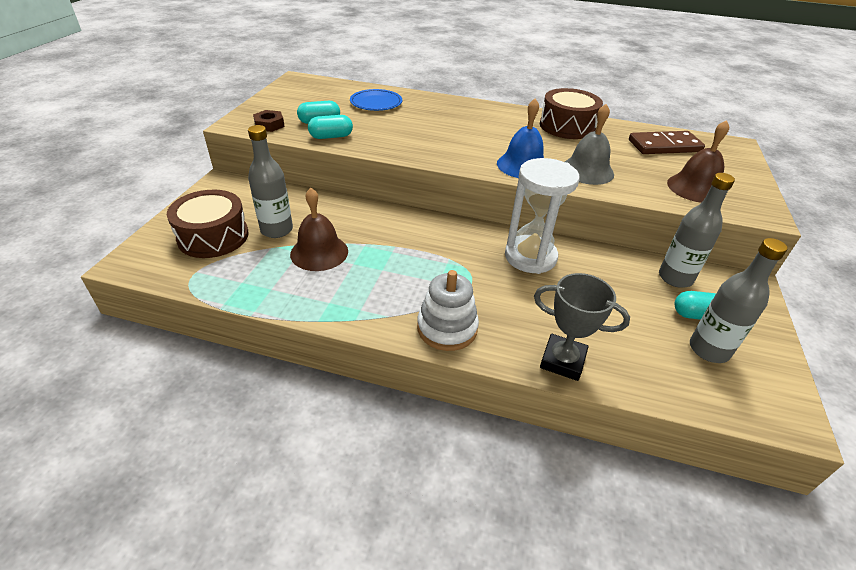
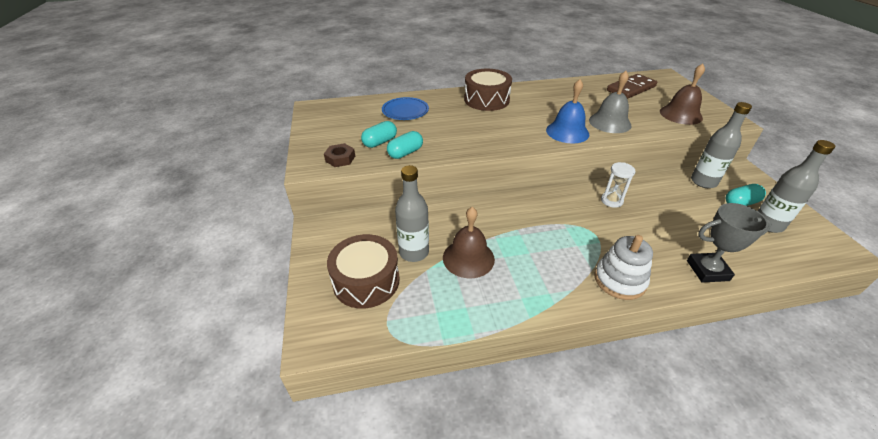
camera: 25 degrees left, 0 degrees up
white hourglass [505,158,579,274] -> white hourglass [601,162,635,208], size x0.52
brown drum [540,88,603,139] -> brown drum moved to [464,69,512,111]

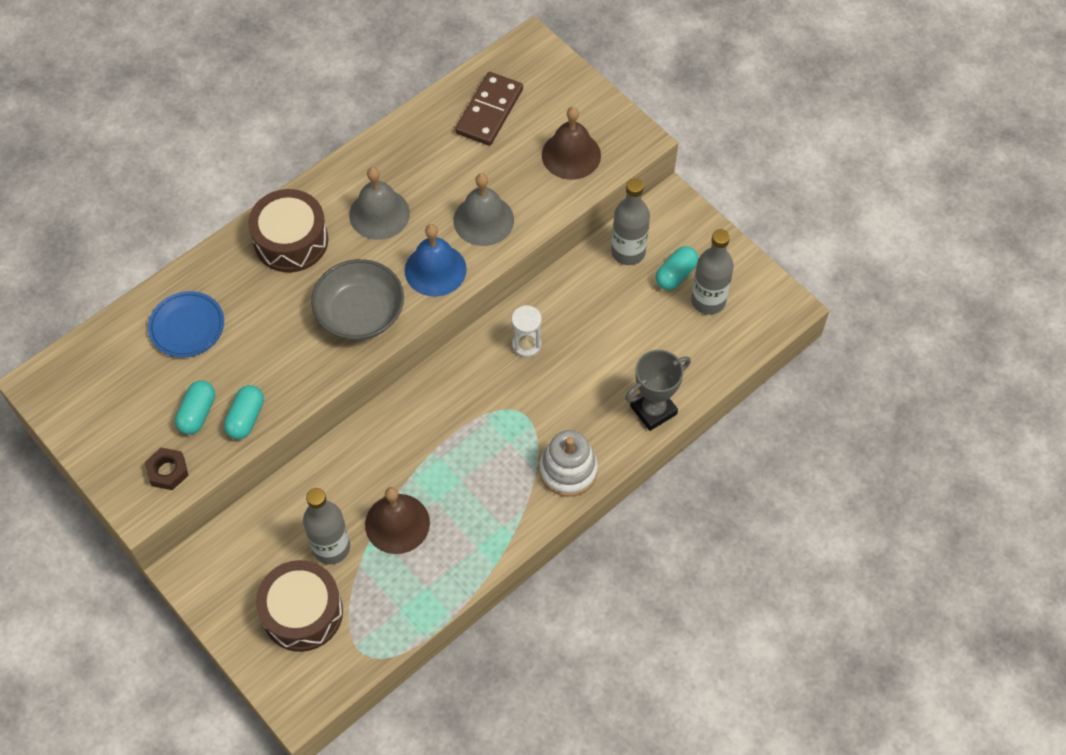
camera: 30 degrees left, 20 degrees up
none -> grey bowl [311,259,404,340]
none -> grey bell [349,167,410,240]

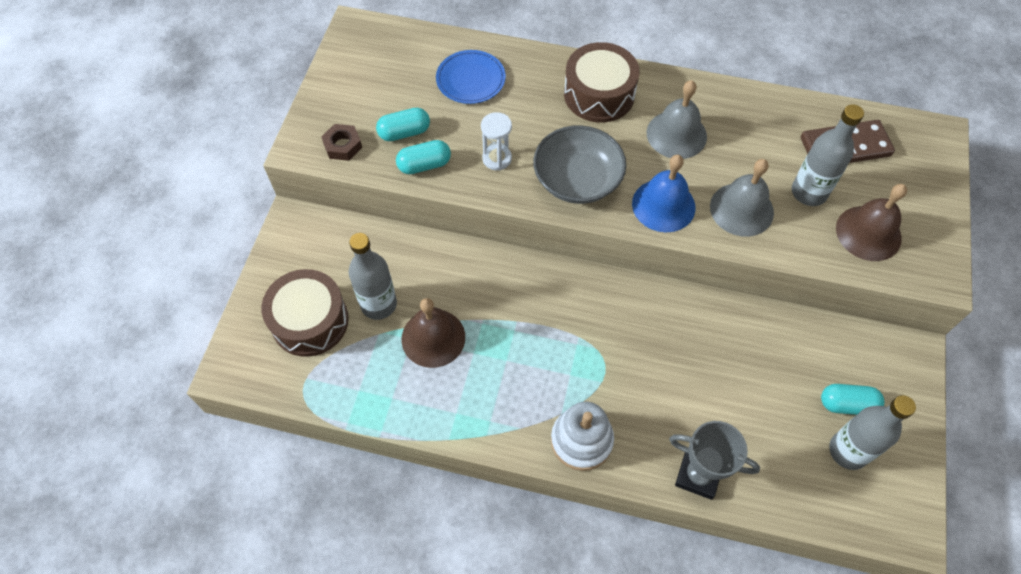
camera: 55 degrees right, 0 degrees up
white hourglass [512,305,542,357] -> white hourglass moved to [481,112,512,171]
grey bottle [611,178,650,265] -> grey bottle moved to [792,104,864,206]

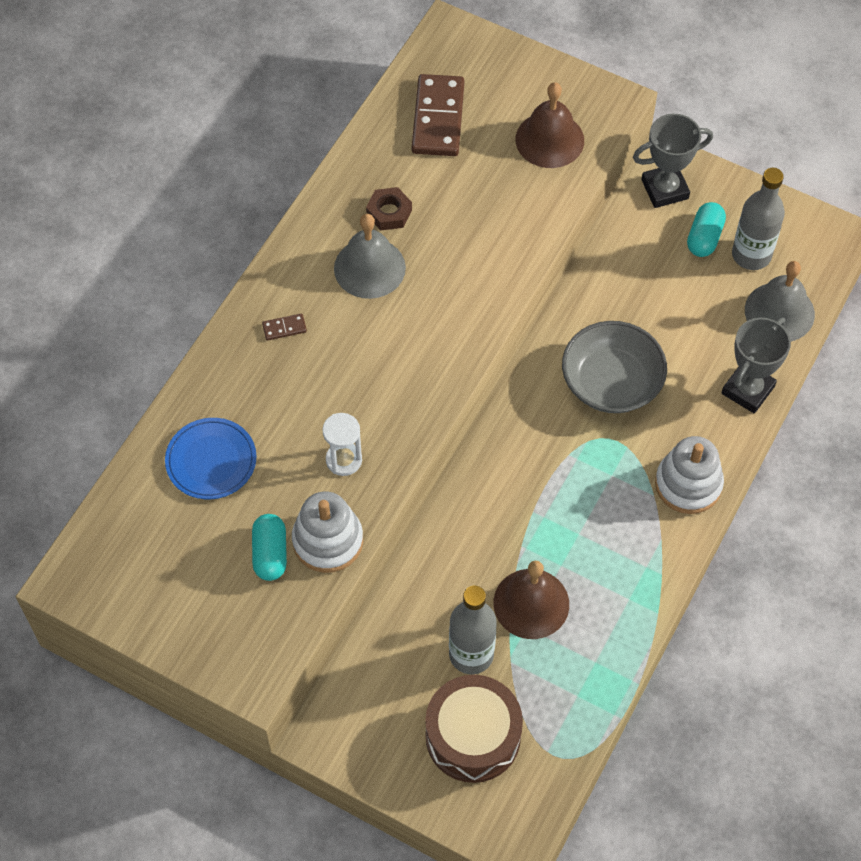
camera: 75 degrees left, 0 degrees up
brown nut [321,124,362,161] -> brown nut moved to [366,187,412,230]
turquoise capsule [396,140,451,174] -> white stacking toy [292,492,363,573]
grey bowl [533,125,626,204] -> grey bowl moved to [562,321,667,413]
brown drum [564,42,640,123] -> brown domino [262,314,307,340]
blue bell [632,155,696,232] -> none
grey bell [710,159,774,237] -> grey bell moved to [745,261,815,342]
grey bottle [792,104,864,206] -> none
none -> grey trophy [633,114,713,208]

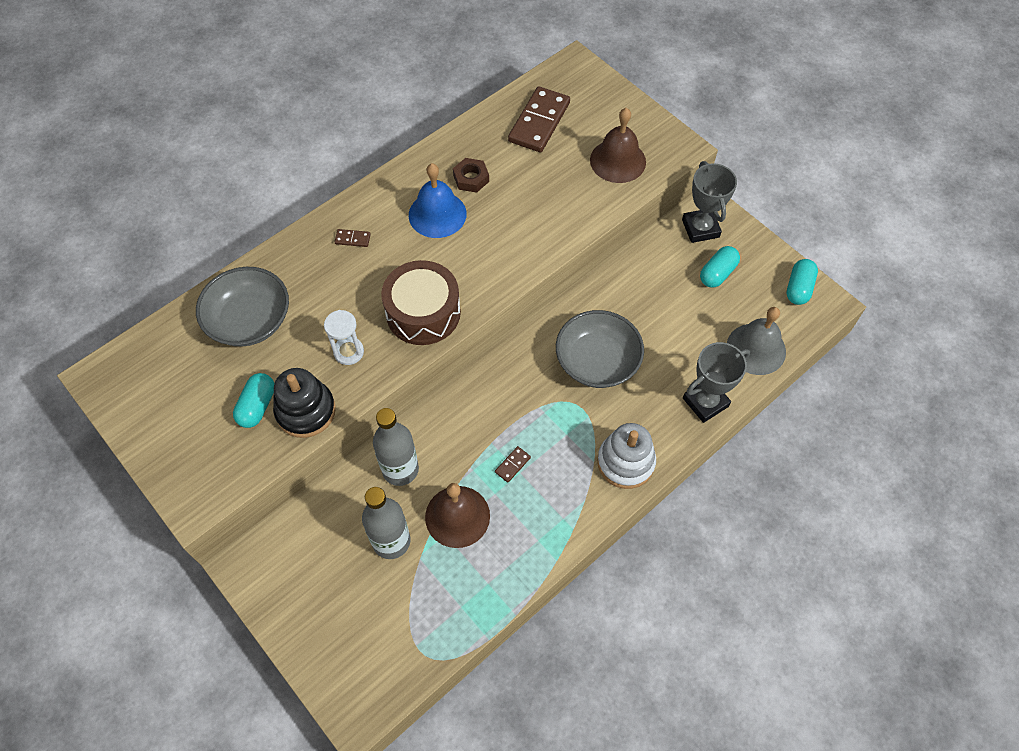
camera: 20 degrees right, 0 degrees up
blue plate [165,418,256,499] -> grey bowl [196,267,289,347]
white stacking toy [292,492,363,573] -> black stacking toy [273,368,336,438]
grey bell [334,214,406,299] -> blue bell [409,163,467,238]
brown drum [425,675,523,783] -> brown drum moved to [381,260,461,345]
grey trophy [633,114,713,208] -> grey trophy turned 75 degrees clockwise [682,161,737,243]
grey bottle [732,168,785,270] -> grey bottle moved to [373,408,419,486]
none -> brown domino [495,446,531,482]
none -> turquoise capsule [786,259,818,305]

